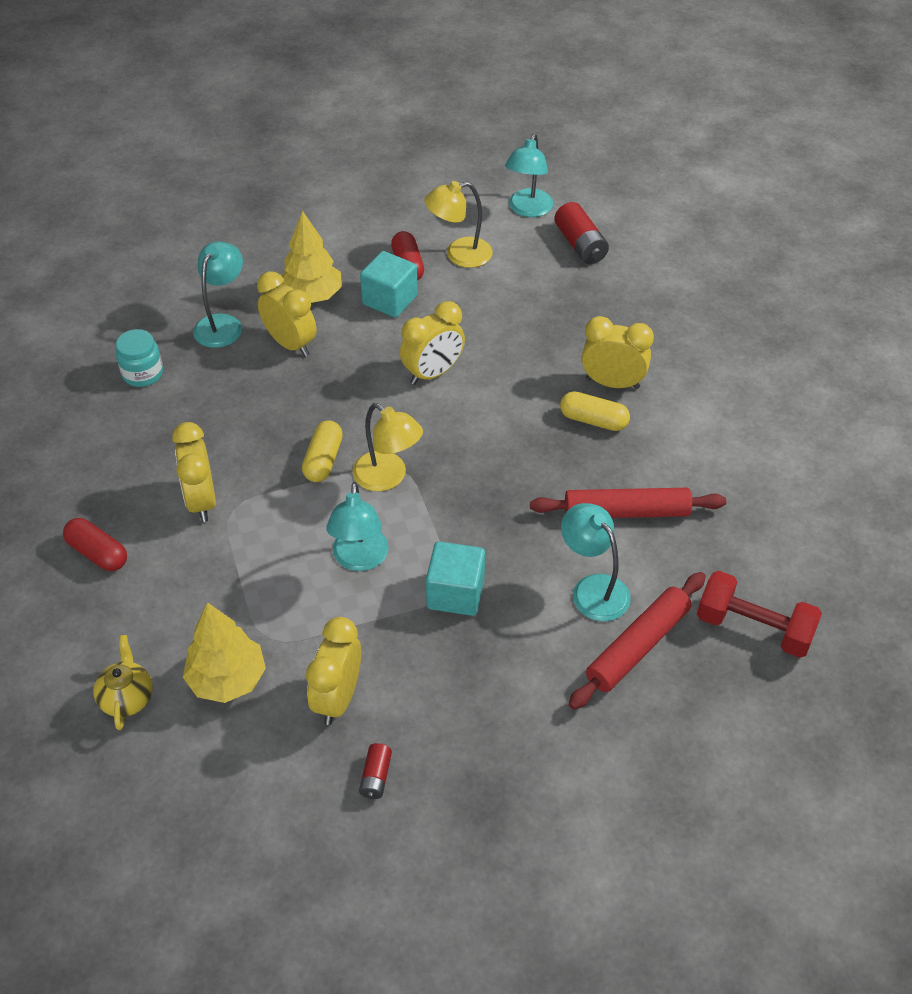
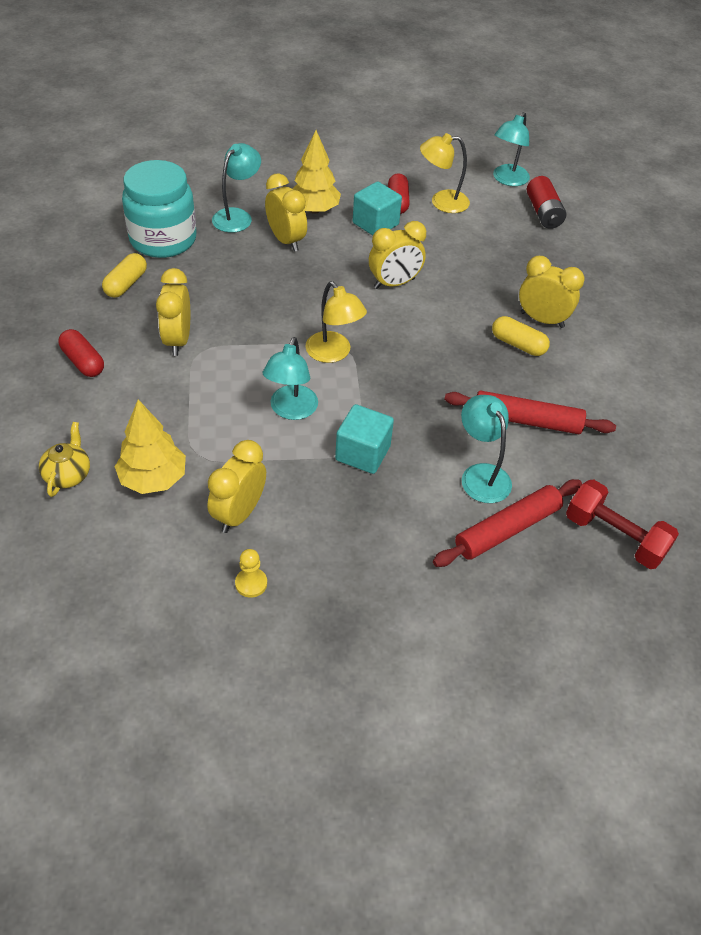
camera: 10 degrees right, 0 degrees up
turquoise jar [116,329,163,387] -> turquoise jar [122,160,196,258], size x1.98
yellow capsule [302,420,343,482] -> yellow capsule moved to [102,253,147,298]
red battery [359,743,392,799] -> yellow pawn [235,549,267,598]

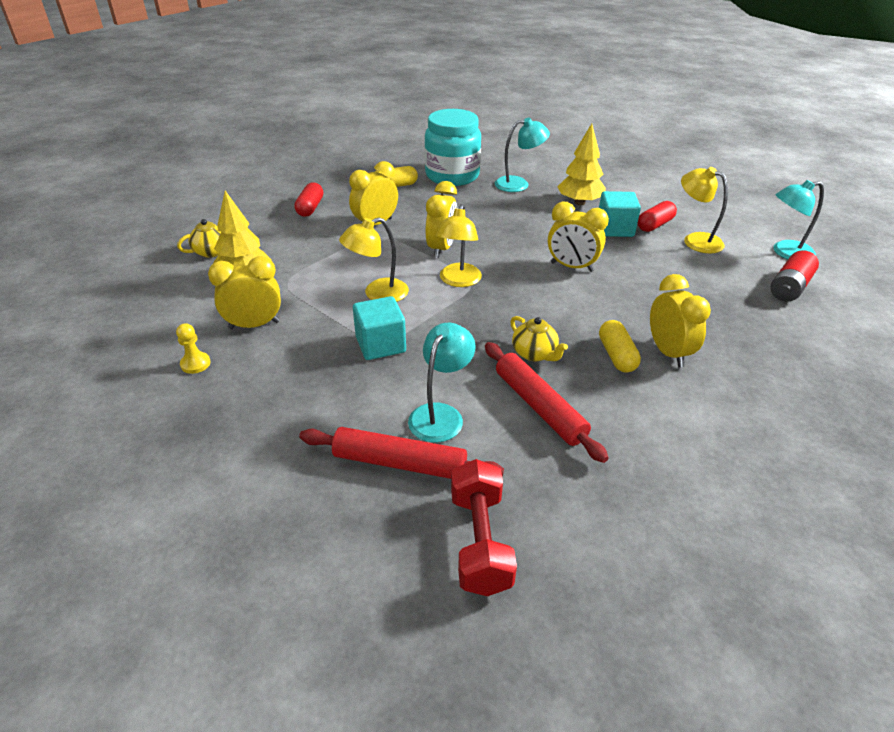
camera: 50 degrees right, 10 degrees down
turquoise lamp [263,337,318,420] -> yellow lamp [339,218,409,302]
yellow clock [265,173,307,252] -> yellow clock moved to [426,181,457,258]
none -> yellow teapot [510,316,568,361]

